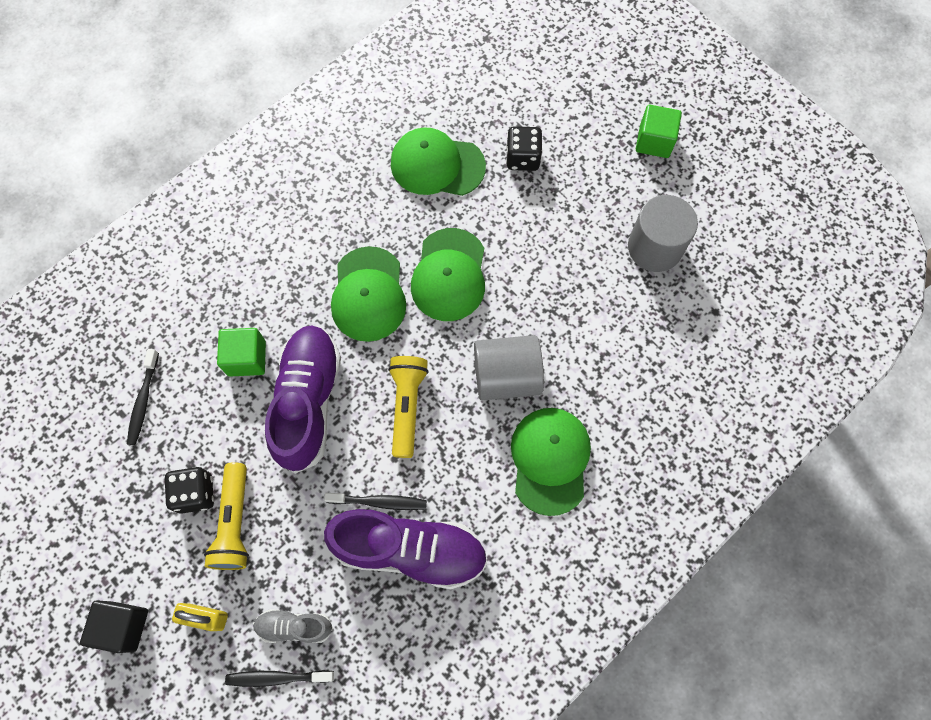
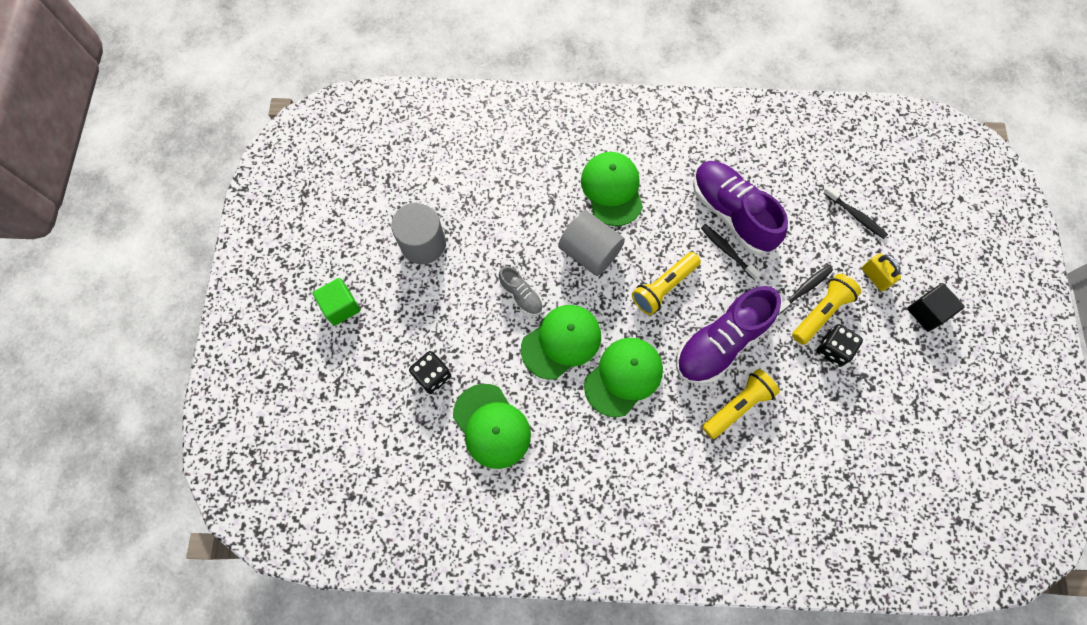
camera: 135 degrees left, 0 degrees up
black toothbrush [127,349,159,445] -> black toothbrush moved to [778,265,833,315]
green cube [217,328,266,377] -> yellow flashlight [702,369,780,439]
grey shoe [253,609,333,643] -> grey shoe moved to [499,266,543,316]
green cap [511,408,591,516] -> green cap turned 120 degrees clockwise [581,152,643,226]

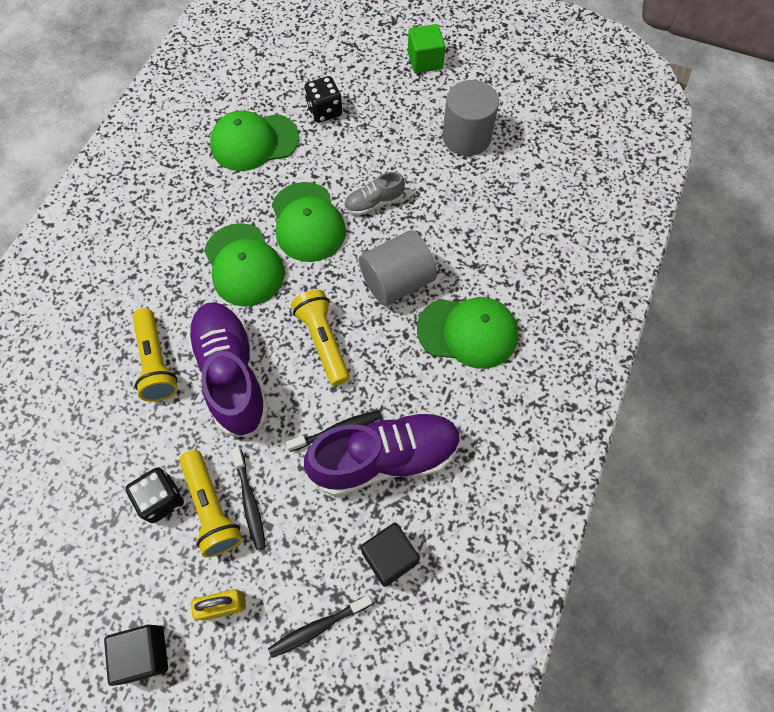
camera: 110 degrees right, 5 degrees down
none -> black cube [360,523,420,587]

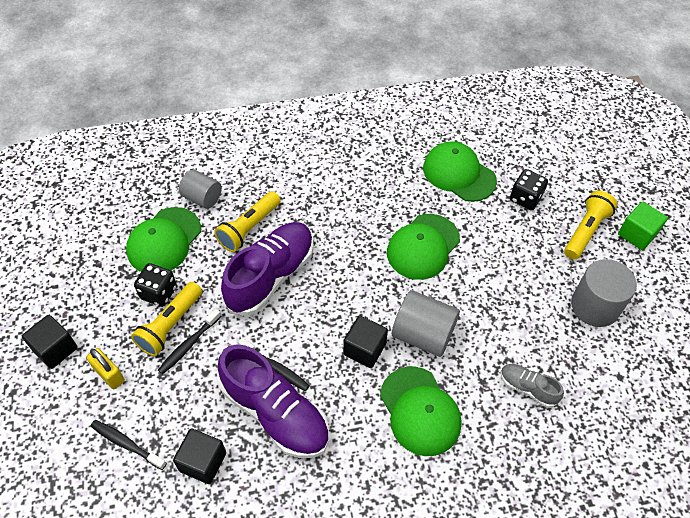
camera: 55 degrees right, 10 degrees down
green cap [204,223,285,307] -> green cap moved to [126,207,201,272]
yellow flashlight [291,289,350,386] -> yellow flashlight moved to [564,191,617,260]
grey shoe [344,172,405,215] -> grey shoe moved to [501,364,564,408]
none -> grey cylinder [179,169,222,209]
none -> black cube [343,315,388,368]

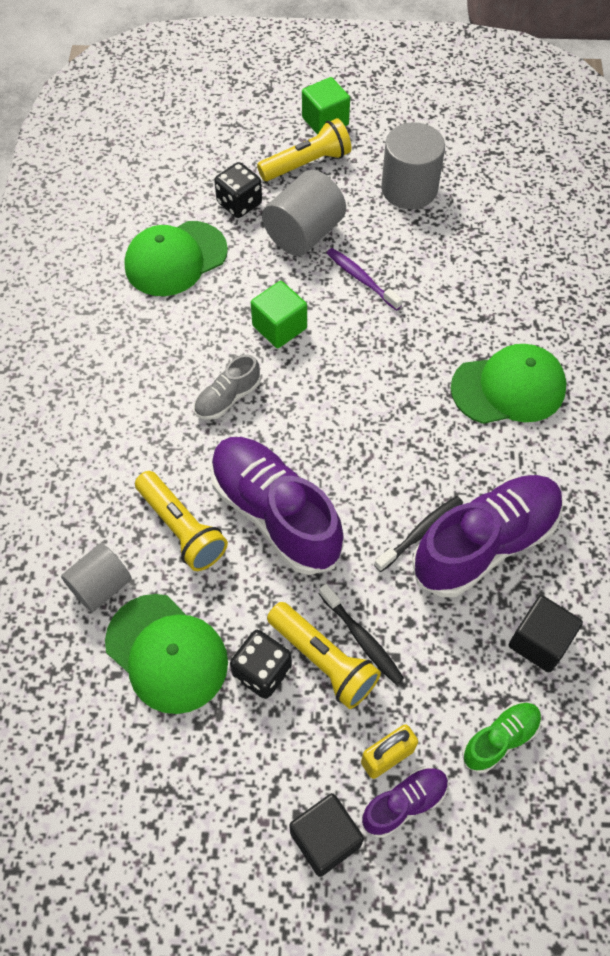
camera: 75 degrees left, 5 degrees up
black toothbrush [90,420,167,470] -> green shoe [462,702,542,773]
black cube [343,315,388,368] -> none
green cap [387,214,460,280] -> green cube [251,281,307,348]
grey cylinder [392,290,460,357] -> grey cylinder moved to [262,170,346,256]
grey shoe [501,364,564,408] -> grey shoe moved to [194,355,261,420]
yellow flashlight [564,191,617,260] -> yellow flashlight turned 105 degrees clockwise [257,118,351,181]
none -> purple toothbrush [327,248,403,311]
none -> purple shoe [362,767,449,838]

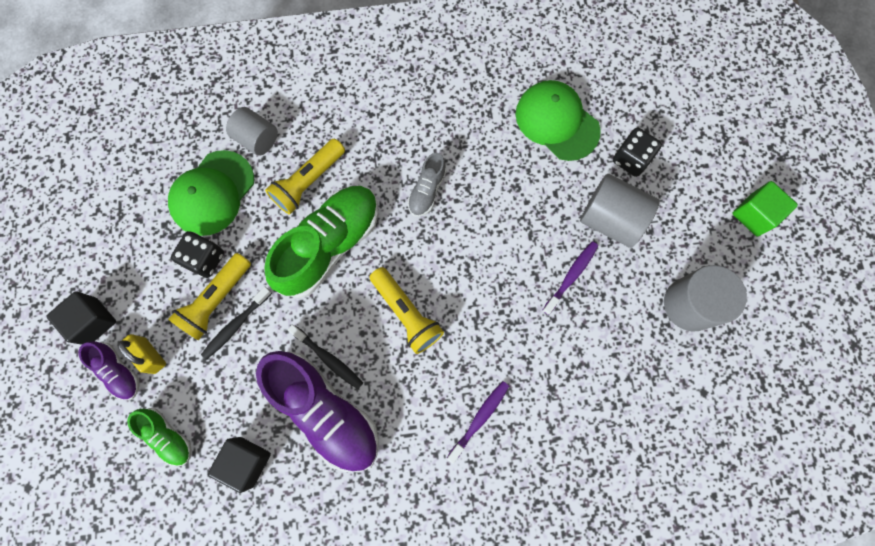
camera: 80 degrees right, 15 degrees up
grey shoe [194,355,261,420] -> grey shoe turned 105 degrees counterclockwise [408,153,447,217]
purple shoe [210,437,344,575] -> green shoe [265,186,378,298]
green cube [251,281,307,348] -> none
yellow flashlight [257,118,351,181] -> yellow flashlight moved to [370,267,444,354]
green cap [451,344,567,424] -> purple toothbrush [447,381,509,463]

